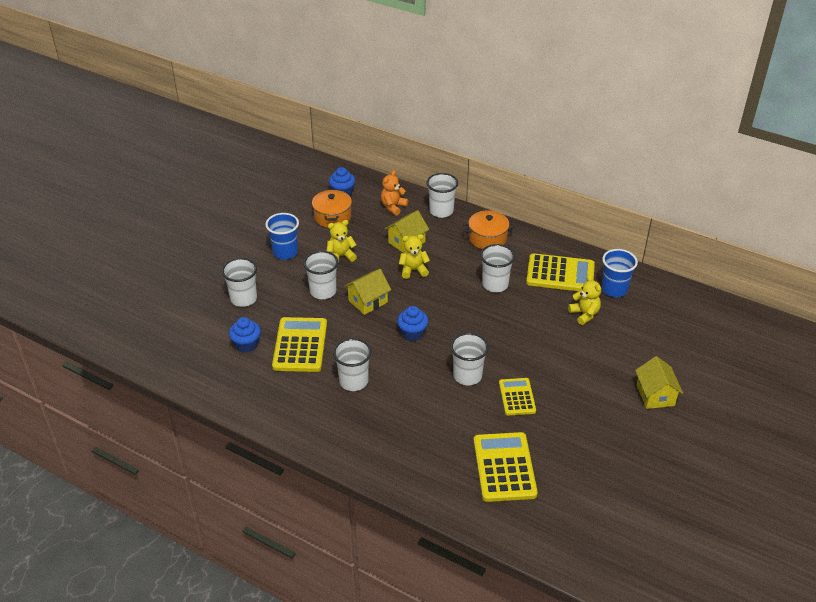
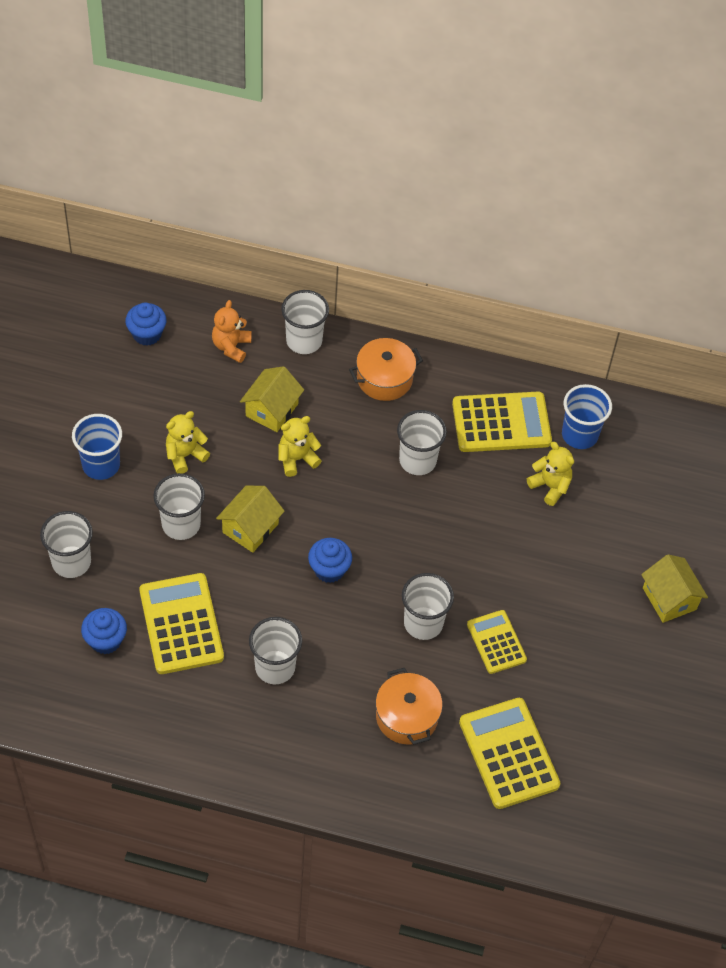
camera: 20 degrees left, 15 degrees up
orange pot [312,189,352,228] -> orange pot moved to [376,668,443,745]

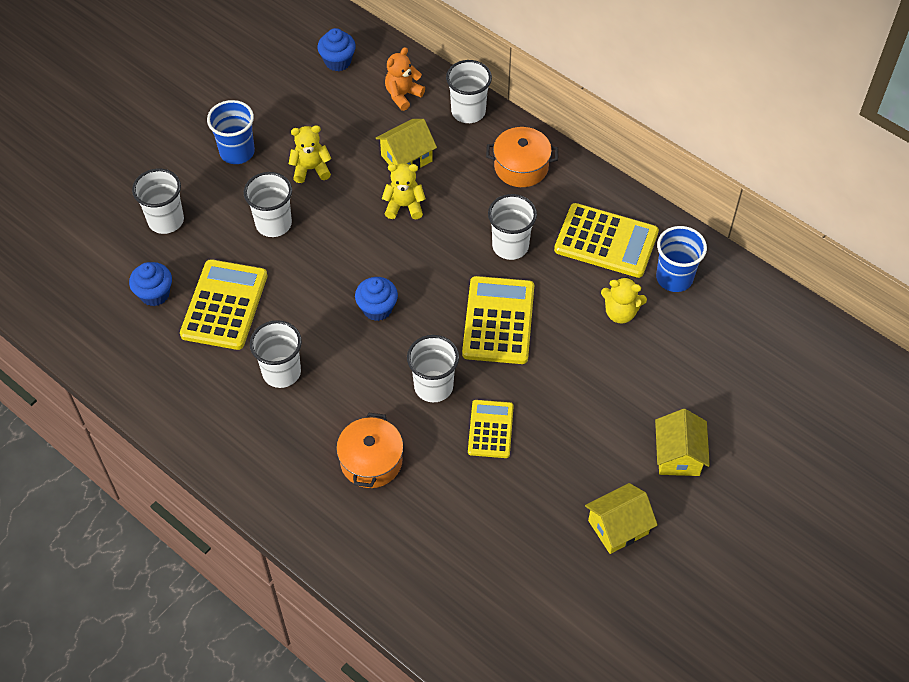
camera: 30 degrees right, 0 degrees up
yellow house [216,486,285,553] -> yellow house moved to [585,483,658,554]
yellow calculator [459,698,560,809] -> yellow calculator moved to [462,276,534,364]
yellow teddy bear [527,442,574,506] -> yellow teddy bear turned 120 degrees clockwise [601,277,647,323]

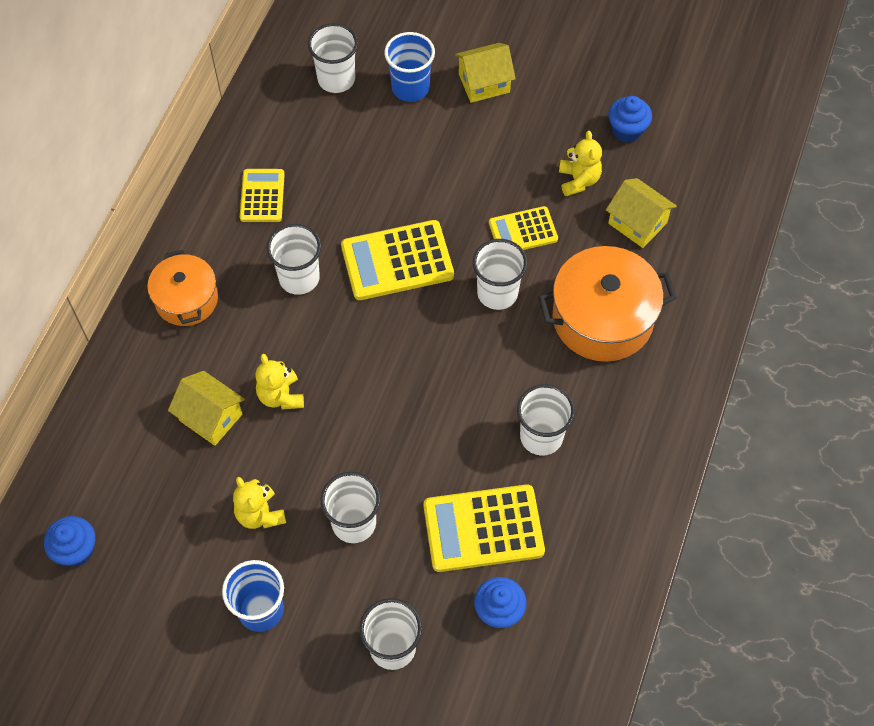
camera: 110 degrees left, 5 degrees up
orange pot [336,412,403,488] -> orange pot [538,246,677,362], size x1.59
blue cupcake [355,277,398,321] -> blue cupcake moved to [608,96,652,143]
orange teddy bear [385,47,425,111] -> none
white cup [446,60,492,123] -> white cup moved to [308,23,358,93]
yellow calculator [554,203,659,278] -> yellow calculator [240,169,285,222], size x0.61
yellow house [585,483,658,554] -> yellow house moved to [606,178,677,248]
yellow teddy bear [601,277,647,323] -> yellow teddy bear moved to [559,131,602,196]
blue cup [656,226,707,292] -> blue cup moved to [384,32,435,102]

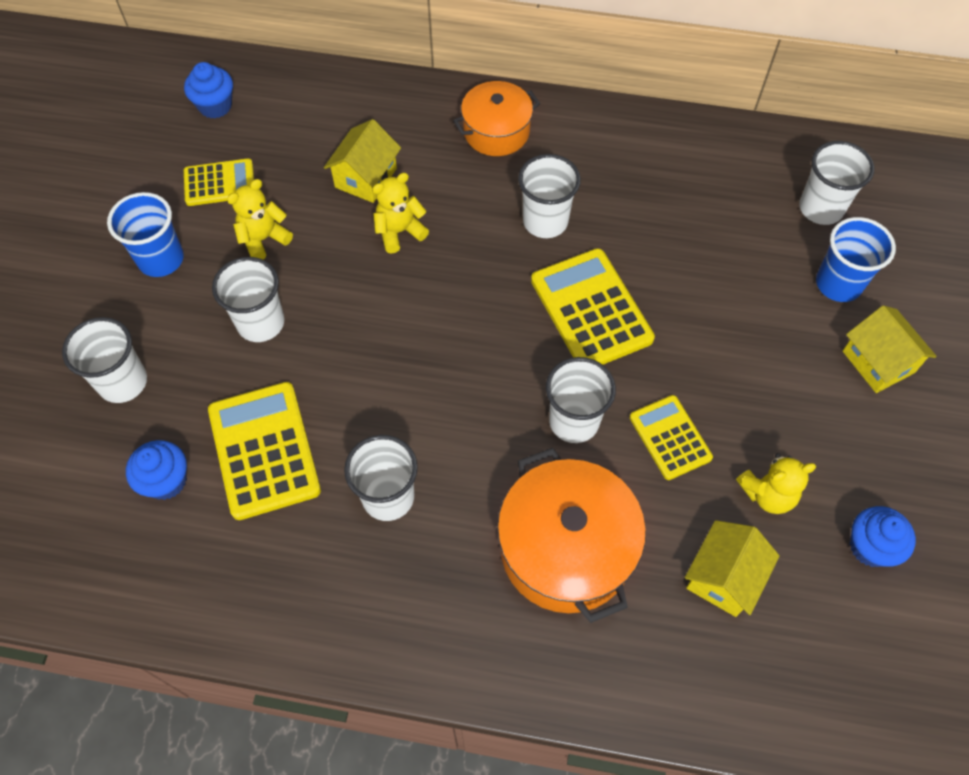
camera: 80 degrees right, 0 degrees up
yellow calculator [240,169,285,222] -> yellow calculator moved to [184,158,254,206]

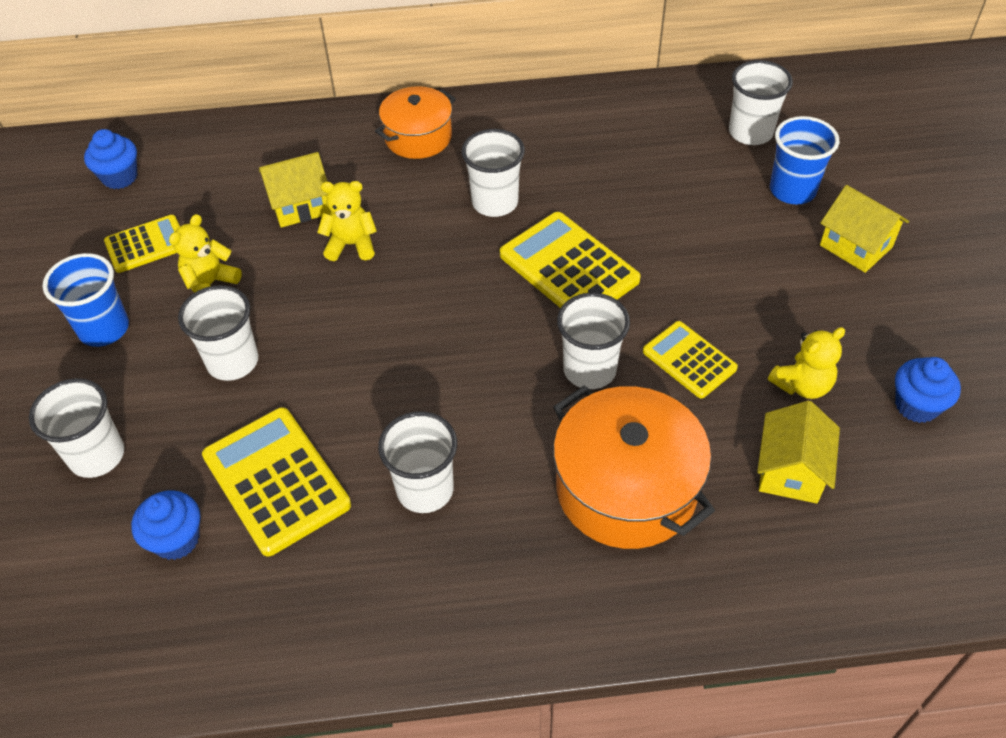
camera: 15 degrees left, 10 degrees down
yellow house [324,119,401,203] -> yellow house turned 60 degrees clockwise [259,152,331,228]
yellow teddy bear [372,173,429,254] -> yellow teddy bear turned 45 degrees clockwise [317,181,377,261]

